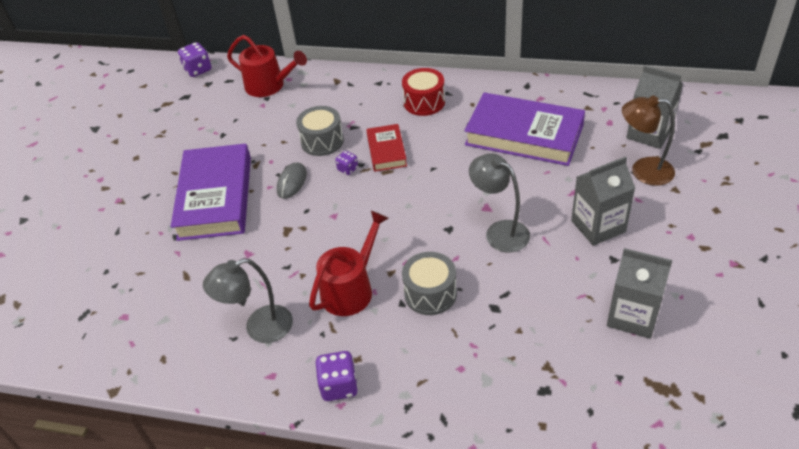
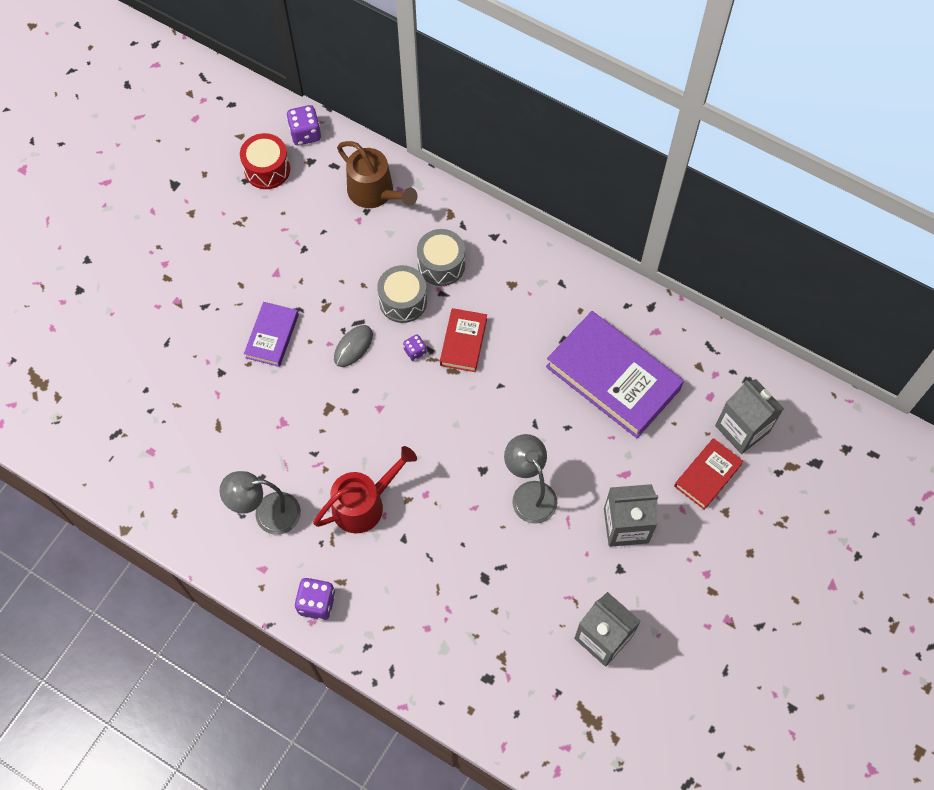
camera: 15 degrees right, 20 degrees up
purple book [171,143,251,241] -> purple book [244,302,299,367], size x0.52
red watering can [227,35,307,97] -> brown watering can [337,141,417,208]
red drum [402,68,445,116] -> red drum moved to [240,133,290,189]
grey drum [402,252,457,315] -> grey drum moved to [417,229,465,286]
brown lamp [622,96,675,186] -> red book [674,438,744,510]

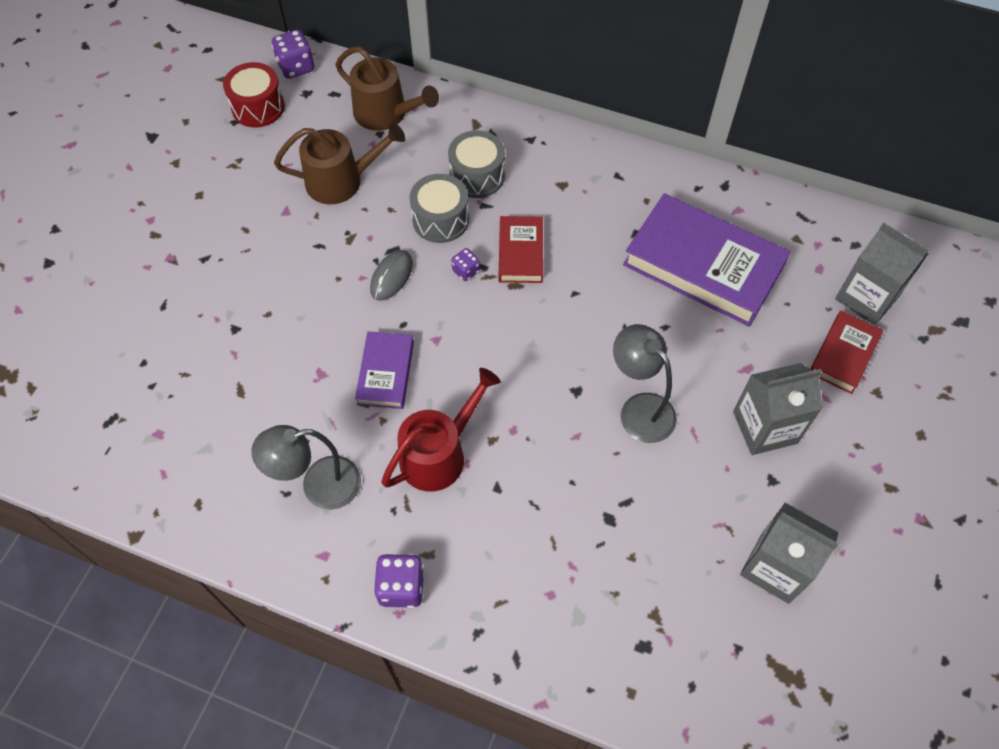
camera: 10 degrees left, 5 degrees down
purple book [244,302,299,367] -> purple book moved to [355,331,414,409]
none -> brown watering can [274,123,405,204]

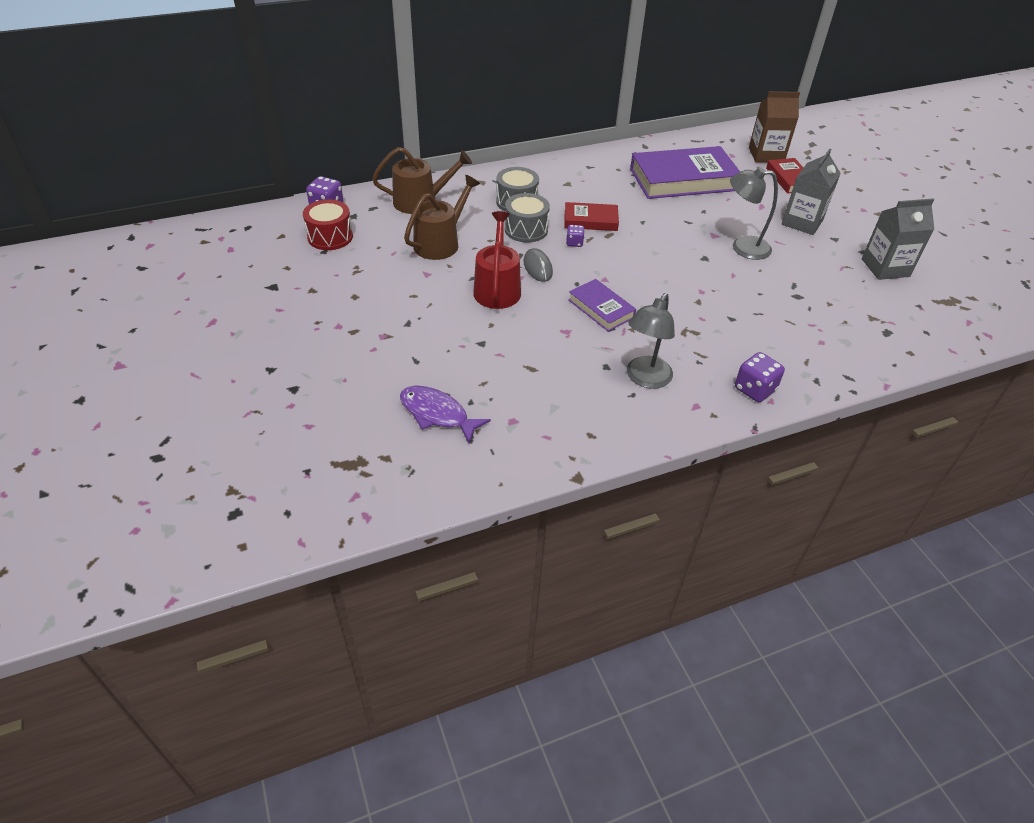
camera: 45 degrees left, 15 degrees down
red watering can [381,368,501,491] -> red watering can moved to [473,211,521,309]
red book [499,216,543,283] -> red book turned 45 degrees counterclockwise [564,202,619,231]
grey carton [835,223,929,325] -> brown carton [749,91,800,163]
none -> purple fish [400,385,491,443]

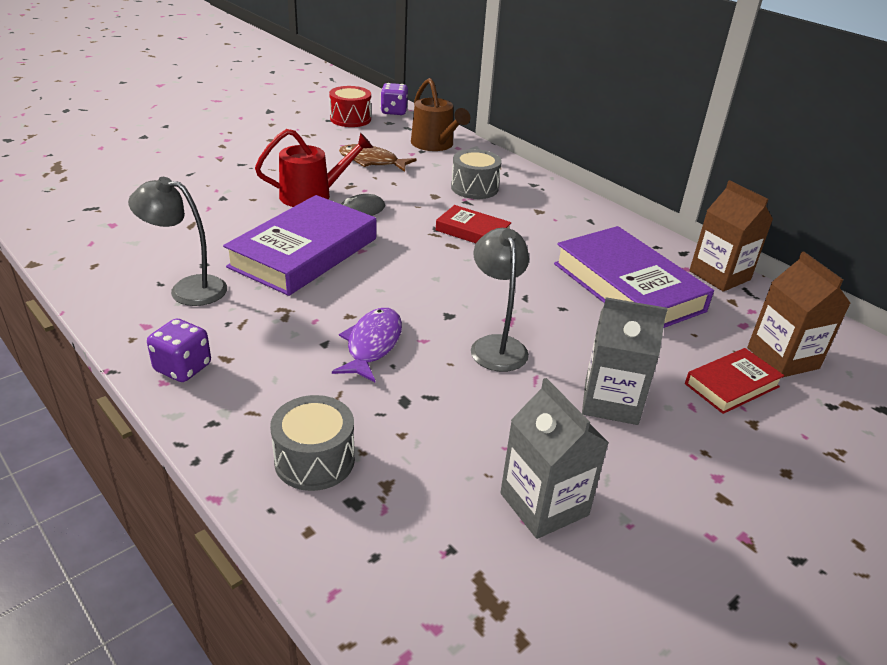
camera: 70 degrees right, 10 degrees down
purple fish [400,385,491,443] -> purple fish moved to [332,308,402,382]
brown watering can [404,175,480,260] -> brown fish [339,144,417,172]
grey drum [505,193,550,243] -> grey drum moved to [270,395,355,491]
red book [564,202,619,231] -> red book turned 45 degrees counterclockwise [436,205,512,243]
purple dice [566,225,585,247] -> none
purple book [568,279,636,332] -> purple book [223,195,376,296], size x1.93
none -> brown carton [689,180,773,292]

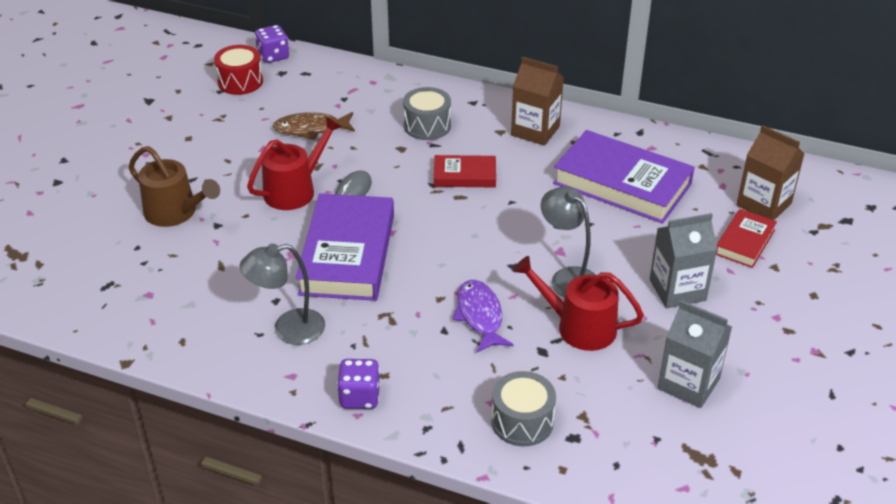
camera: 25 degrees left, 5 degrees up
brown watering can [411,78,470,151] -> brown watering can moved to [129,146,220,227]
brown carton [689,180,773,292] -> brown carton moved to [511,57,564,146]
none -> red watering can [513,256,644,351]

